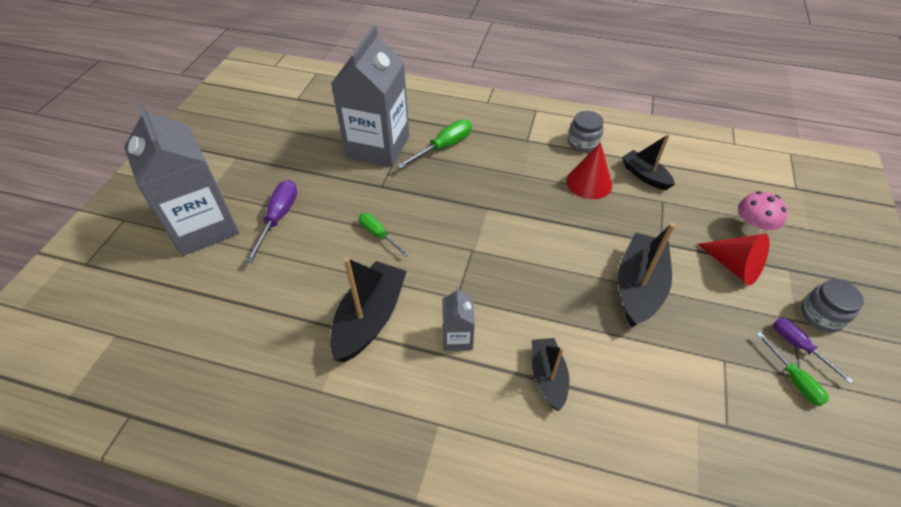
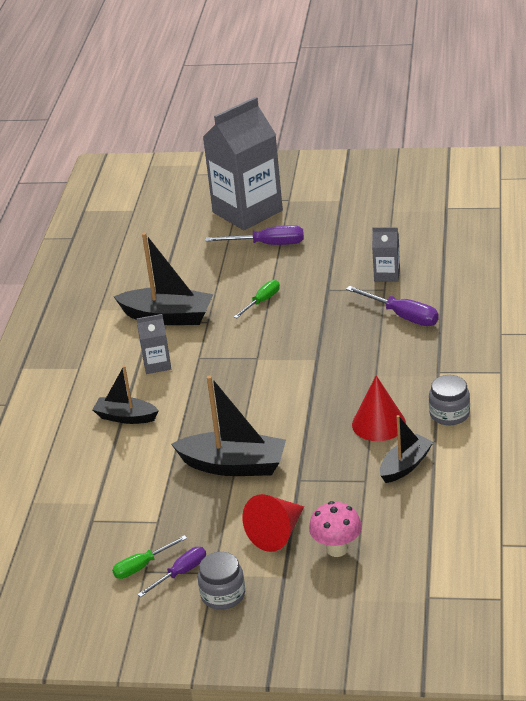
camera: 85 degrees right, 15 degrees down
grey carton [331,25,409,167] -> grey carton [372,227,400,282], size x0.44
green screwdriver [397,119,472,169] -> purple screwdriver [346,286,439,326]
black boat [532,338,569,411] -> black boat turned 150 degrees counterclockwise [92,365,159,424]

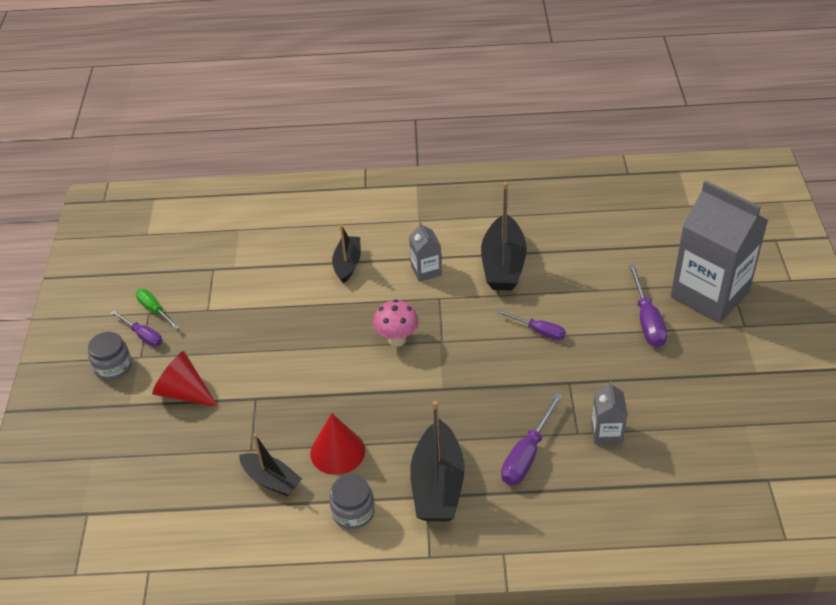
camera: 80 degrees right, 10 degrees up
black boat [171,375,286,476] -> black boat moved to [410,401,465,521]
green screwdriver [234,280,280,318] -> purple screwdriver [498,310,566,340]
pink mushroom [309,501,362,557] -> pink mushroom moved to [373,299,419,347]

